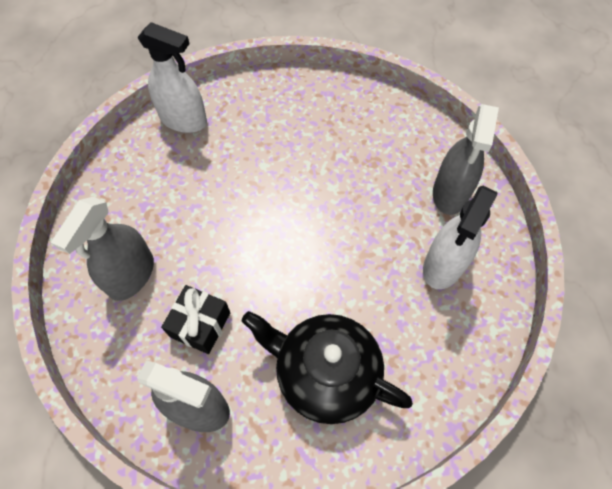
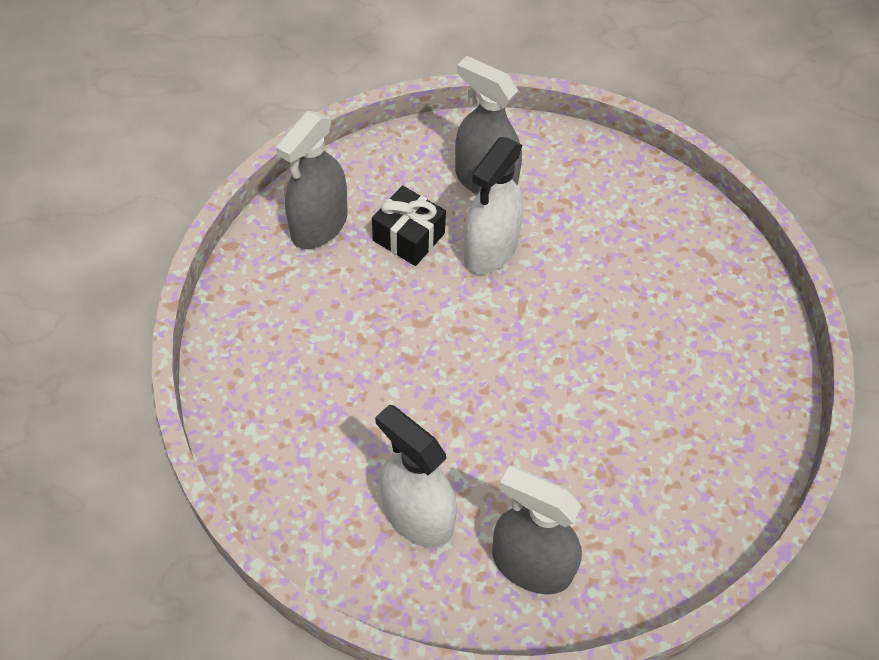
camera: 100 degrees right, 5 degrees down
white spray bottle [138,22,207,133] -> white spray bottle moved to [464,137,523,274]
black teapot [242,311,413,424] -> none

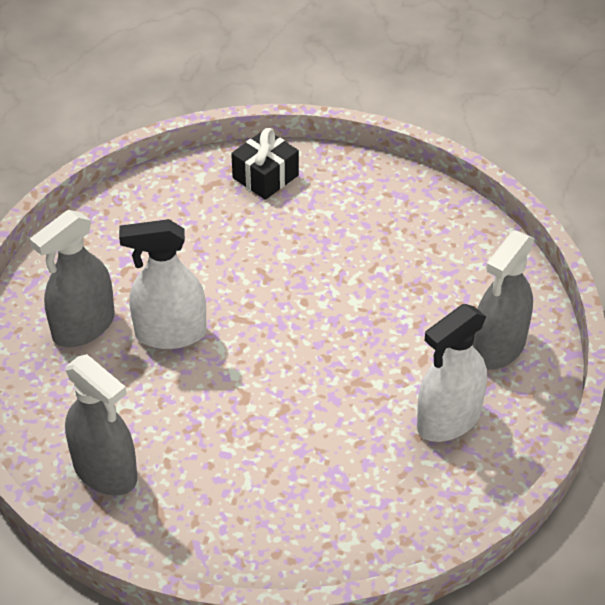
camera: 80 degrees left, 10 degrees down
black gift [372,185,446,266] -> black gift moved to [231,128,299,200]
white spray bottle [464,137,523,274] -> white spray bottle turned 135 degrees clockwise [119,219,207,349]

